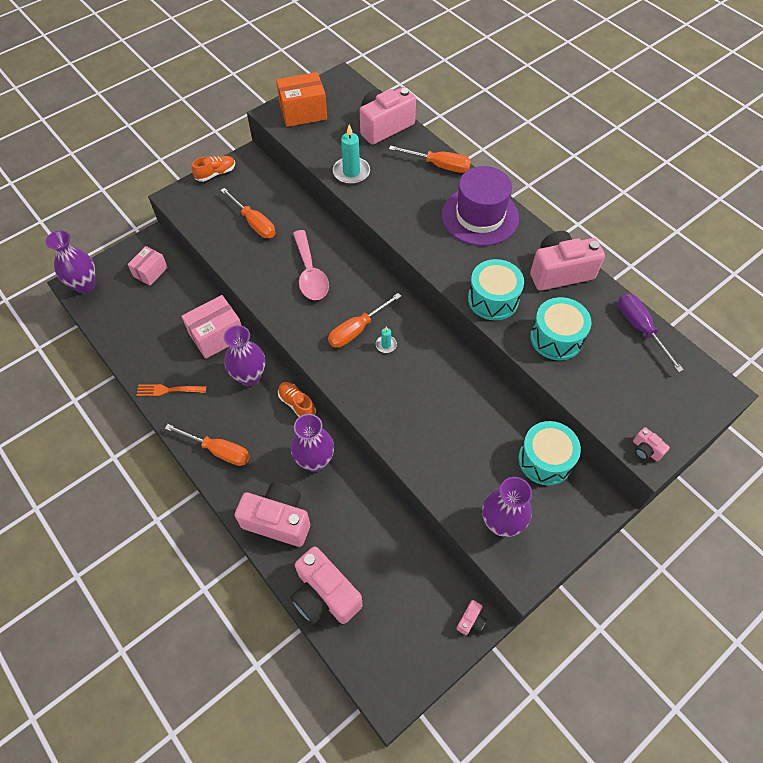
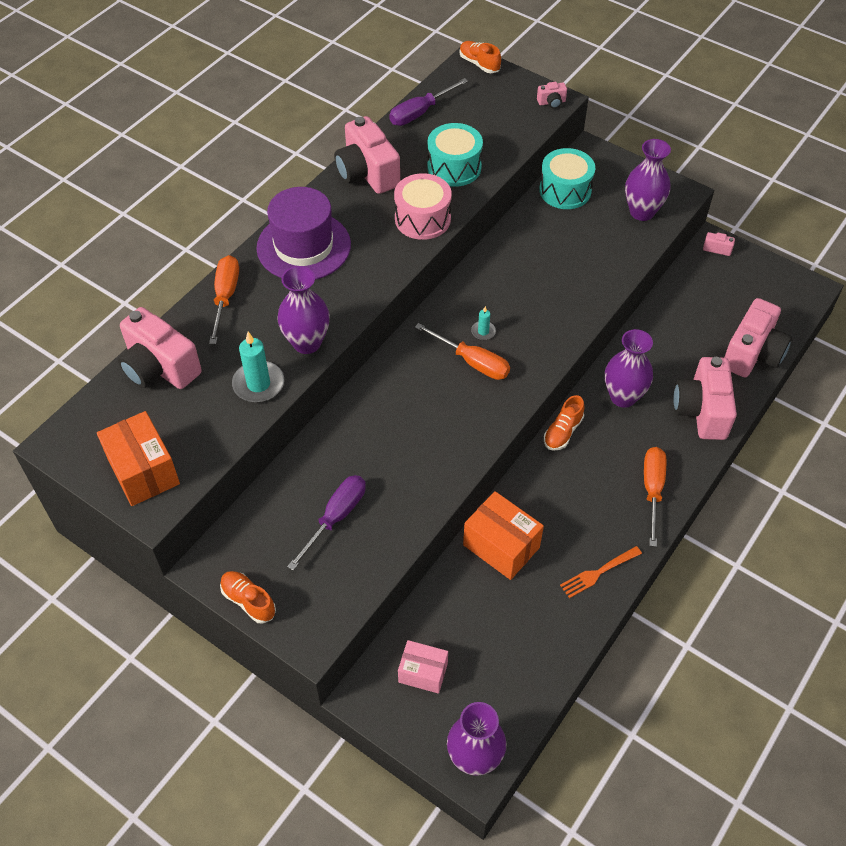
camera: 105 degrees left, 5 degrees down
orange fork [136,384,207,396] -> orange fork turned 75 degrees clockwise [560,546,642,598]
pink box [181,295,242,359] -> orange box [463,491,544,580]
orange screwdriver [220,188,275,238] -> purple screwdriver [287,475,366,571]
purple vase [224,325,265,386] -> purple vase moved to [277,266,330,354]
pink spoon [293,230,329,300] -> none
turquoise drum [468,259,524,320] -> pink drum [394,173,452,240]
pink camera [633,427,670,461] -> pink camera turned 45 degrees clockwise [537,82,567,109]
none -> orange shoe [459,41,501,73]

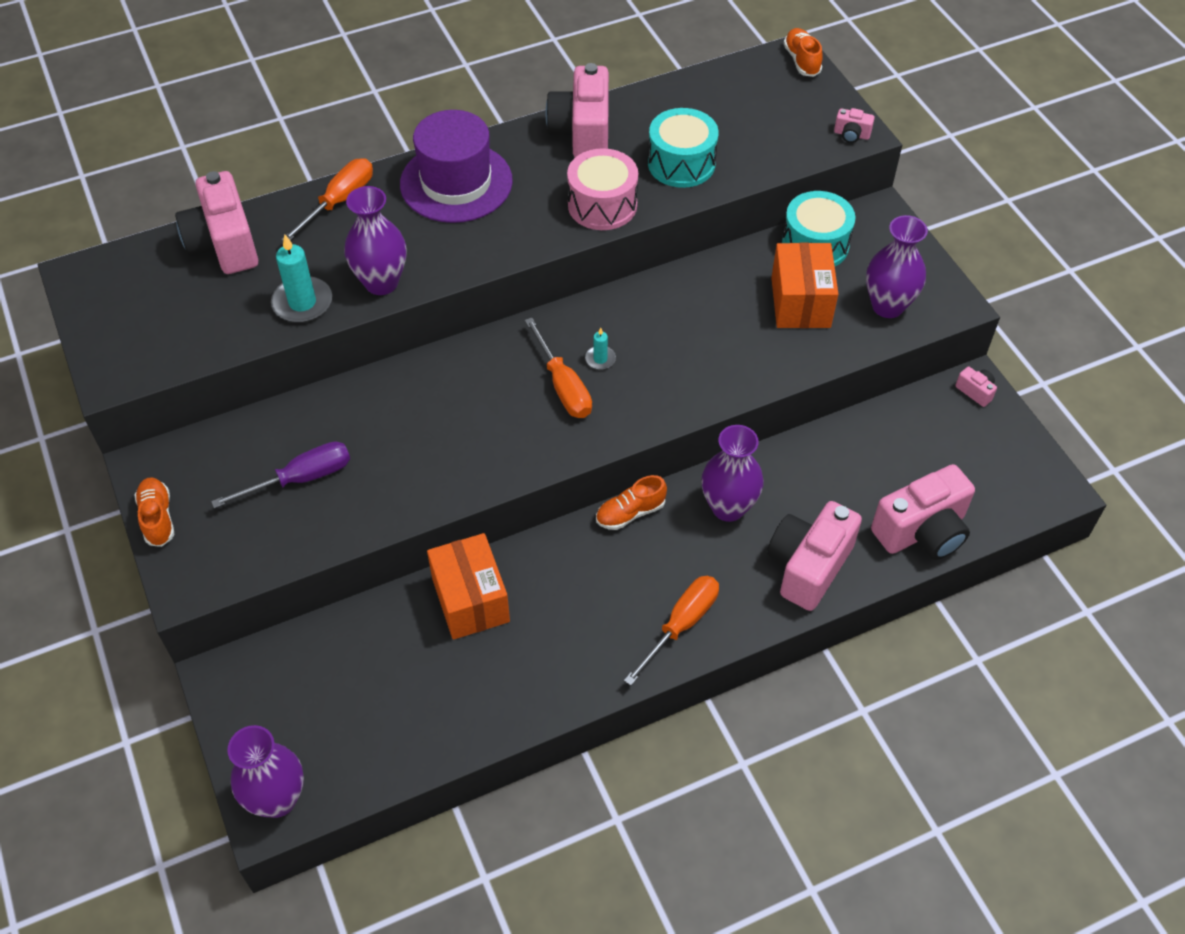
camera: 30 degrees right, 0 degrees up
orange box [97,411,180,506] -> orange box moved to [771,243,838,328]
purple screwdriver [389,78,468,126] -> none
pink box [398,640,448,694] -> none
orange fork [560,546,642,598] -> none

